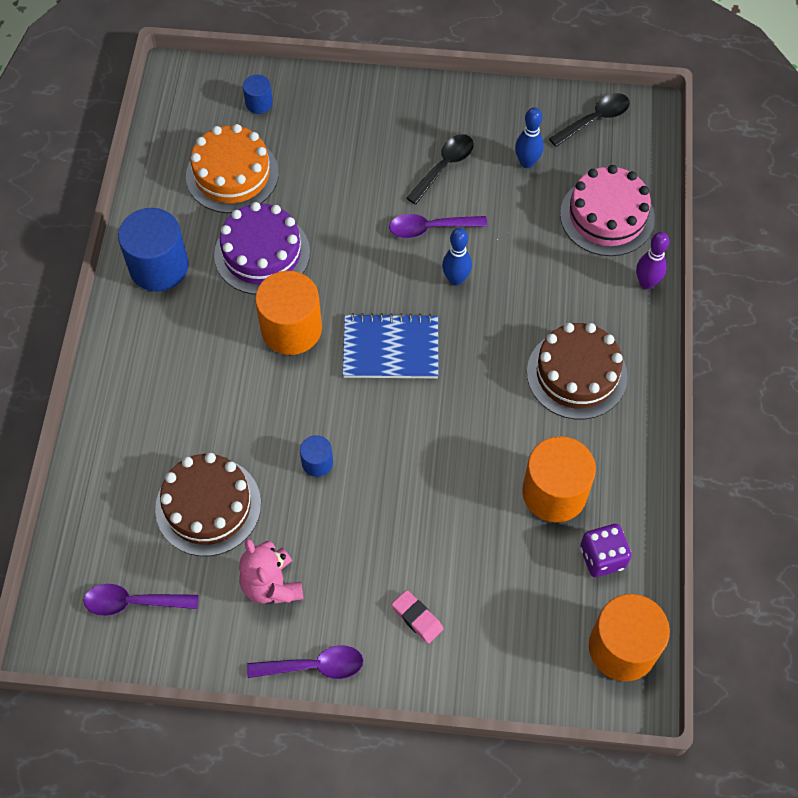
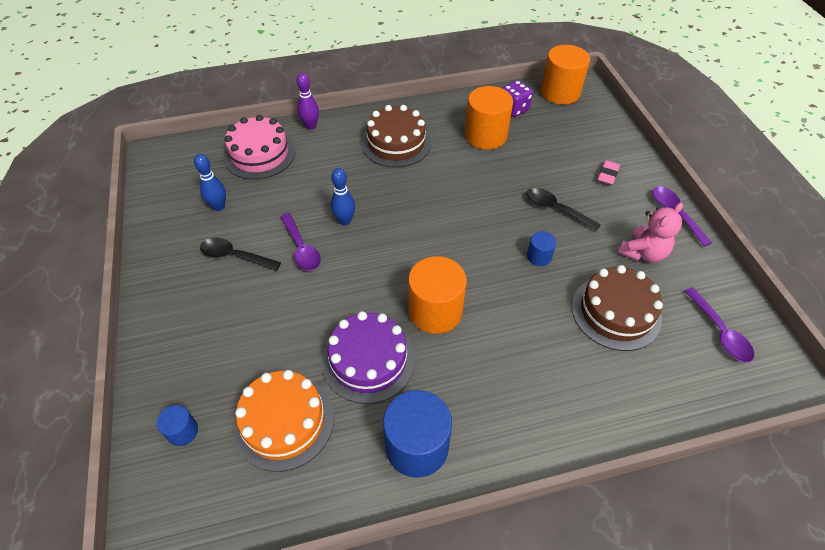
camera: 110 degrees left, 10 degrees down
blue notebook [343,313,438,378] -> none
black spoon [549,93,630,147] -> black spoon moved to [526,188,601,231]

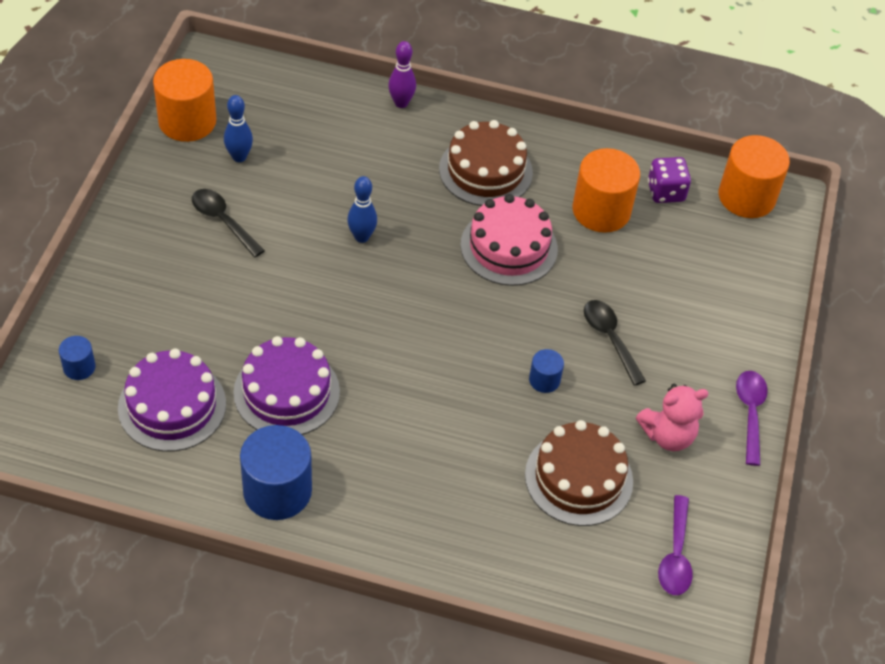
camera: 25 degrees right, 0 degrees up
pink cake [223,115,295,180] -> pink cake moved to [460,194,558,286]
orange cake [233,370,334,472] -> purple cake [118,348,226,452]
purple spoon [280,213,321,271] -> none
orange cylinder [408,256,467,334] -> orange cylinder moved to [153,59,216,142]
pink eraser [597,160,620,185] -> none

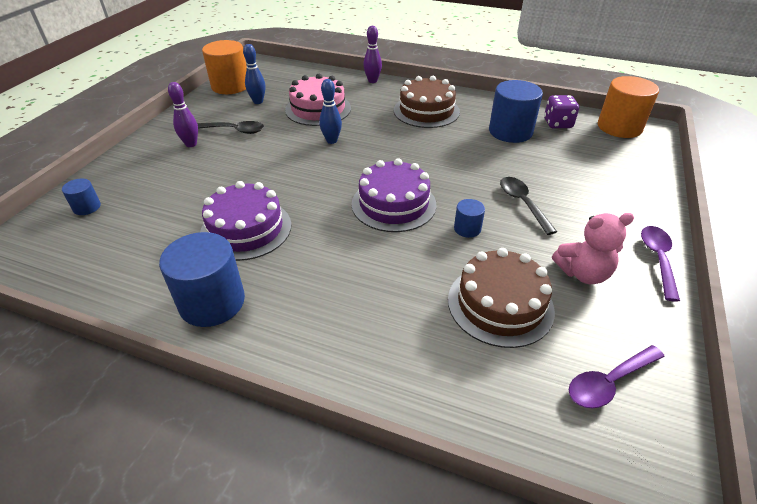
camera: 10 degrees right, 10 degrees down
purple cake [118,348,226,452] -> purple cake moved to [352,158,436,232]
black spoon [192,189,265,257] -> black spoon turned 135 degrees clockwise [197,121,264,134]
pink cake [460,194,558,286] -> pink cake moved to [285,74,351,126]
orange cylinder [573,148,640,233] -> blue cylinder [489,80,543,143]
purple spoon [658,495,693,595] -> purple spoon turned 45 degrees clockwise [569,345,665,408]
none -> purple bowling pin [168,82,198,147]

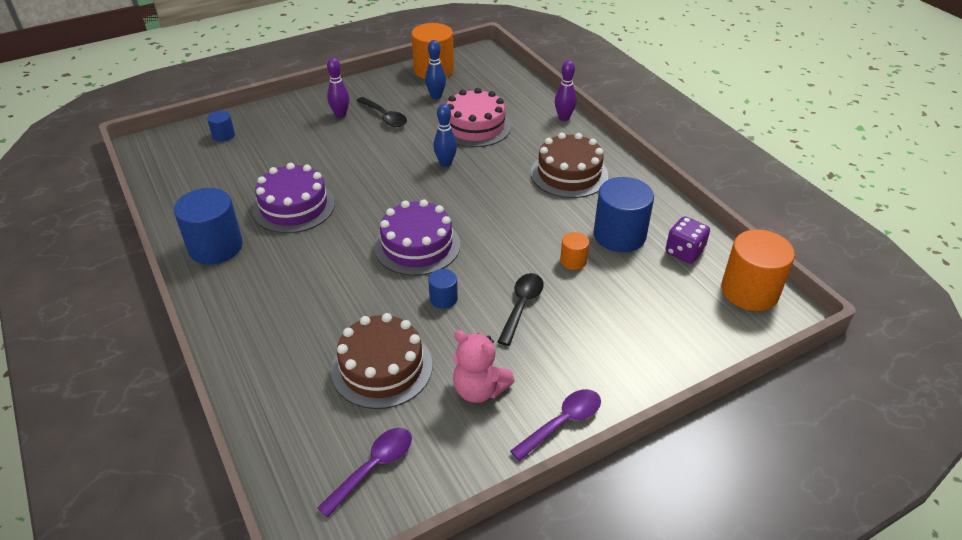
camera: 40 degrees right, 0 degrees up
purple spoon [569,345,665,408] -> purple spoon turned 120 degrees clockwise [317,428,412,518]
none -> orange cylinder [560,232,589,270]

